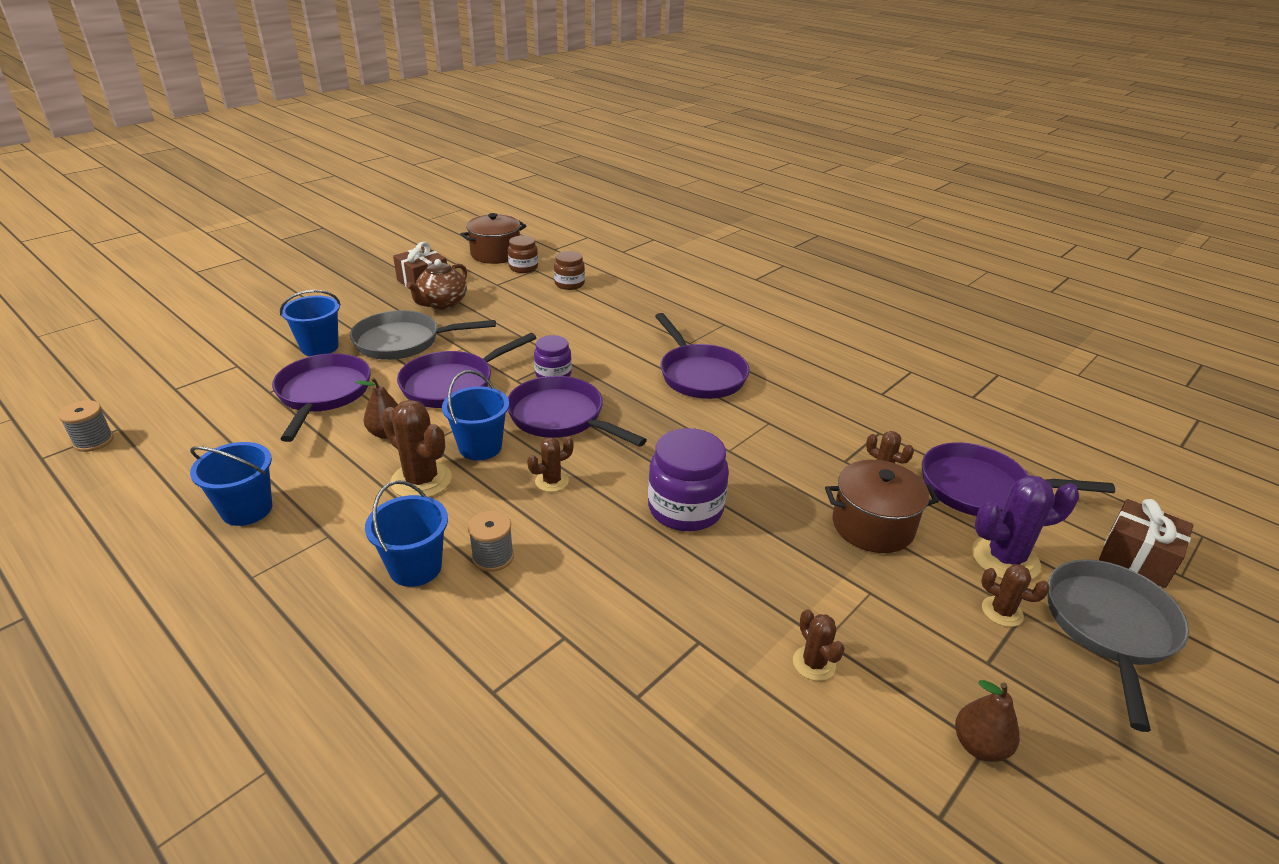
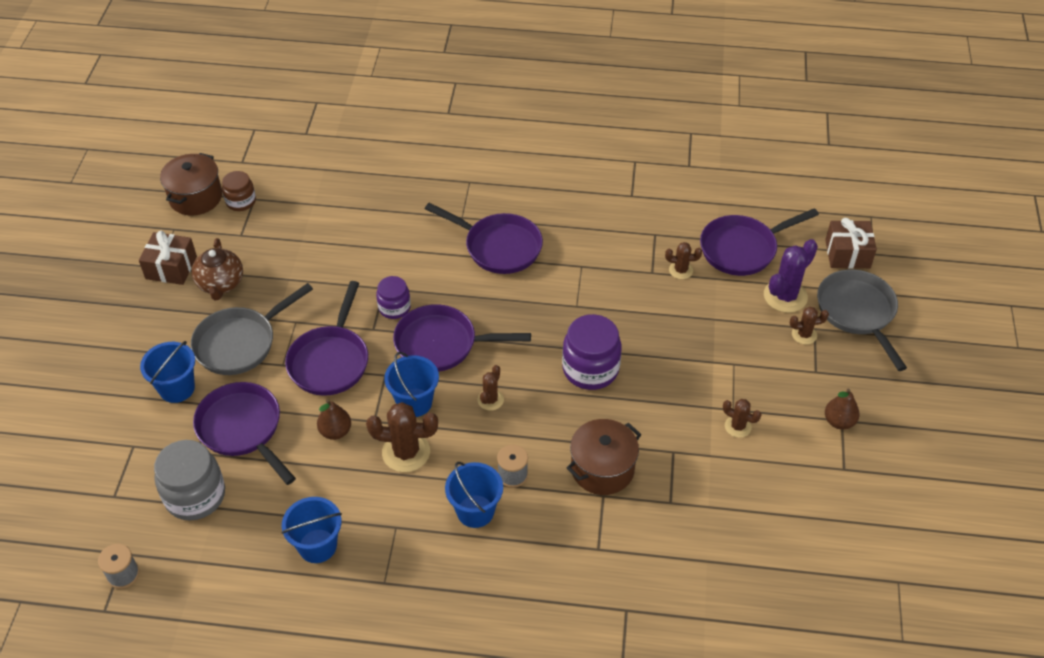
camera: 35 degrees left, 15 degrees up
brown jar [554,251,585,290] -> none
brown pot [825,460,939,553] -> brown pot moved to [567,419,641,495]
none -> grey jar [154,440,225,521]

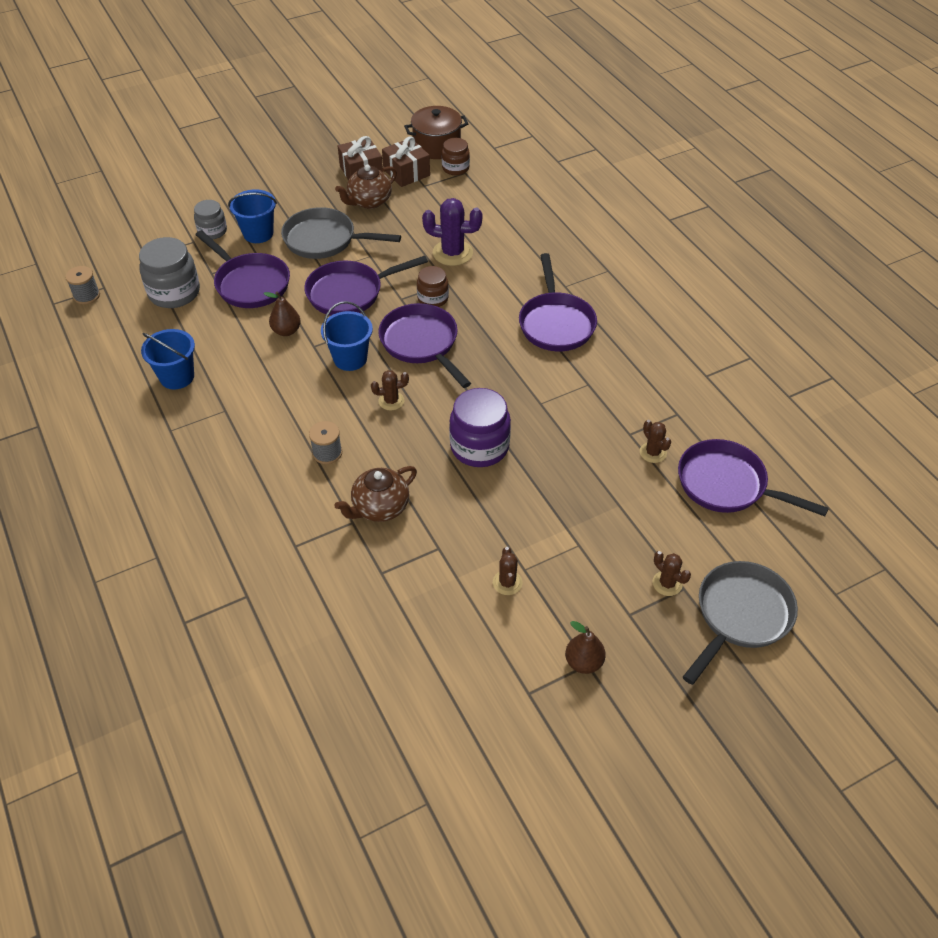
camera: 55 degrees right, 0 degrees up
purple pan [193,382,296,485] -> purple pan turned 120 degrees clockwise [195,230,290,308]
brown cactus [366,402,438,472] -> none
purple jar [376,276,411,319] -> brown jar [417,266,449,307]
blue bucket [445,462,503,528] -> none
brown pot [567,419,641,495] -> brown teapot [334,466,417,522]
purple cactus [764,239,818,313] -> purple cactus moved to [422,198,483,266]
brown gift [825,218,877,269] -> brown gift moved to [382,137,430,187]
none -> grey jar [194,200,227,239]

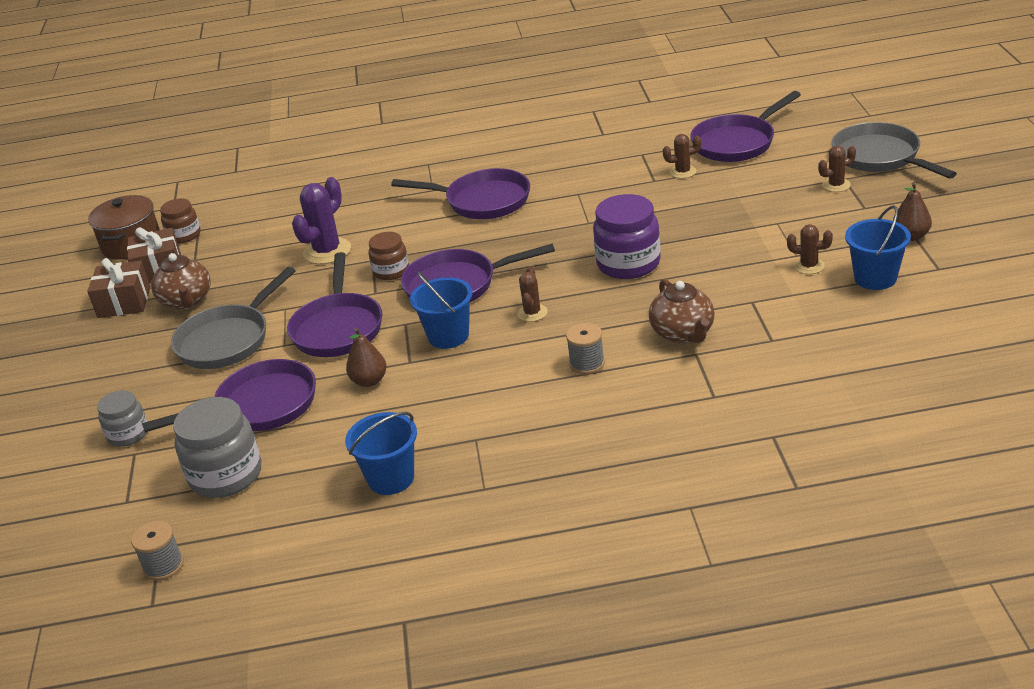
camera: 65 degrees left, 15 degrees down
blue bucket [228,189,277,243] -> blue bucket moved to [845,205,911,290]

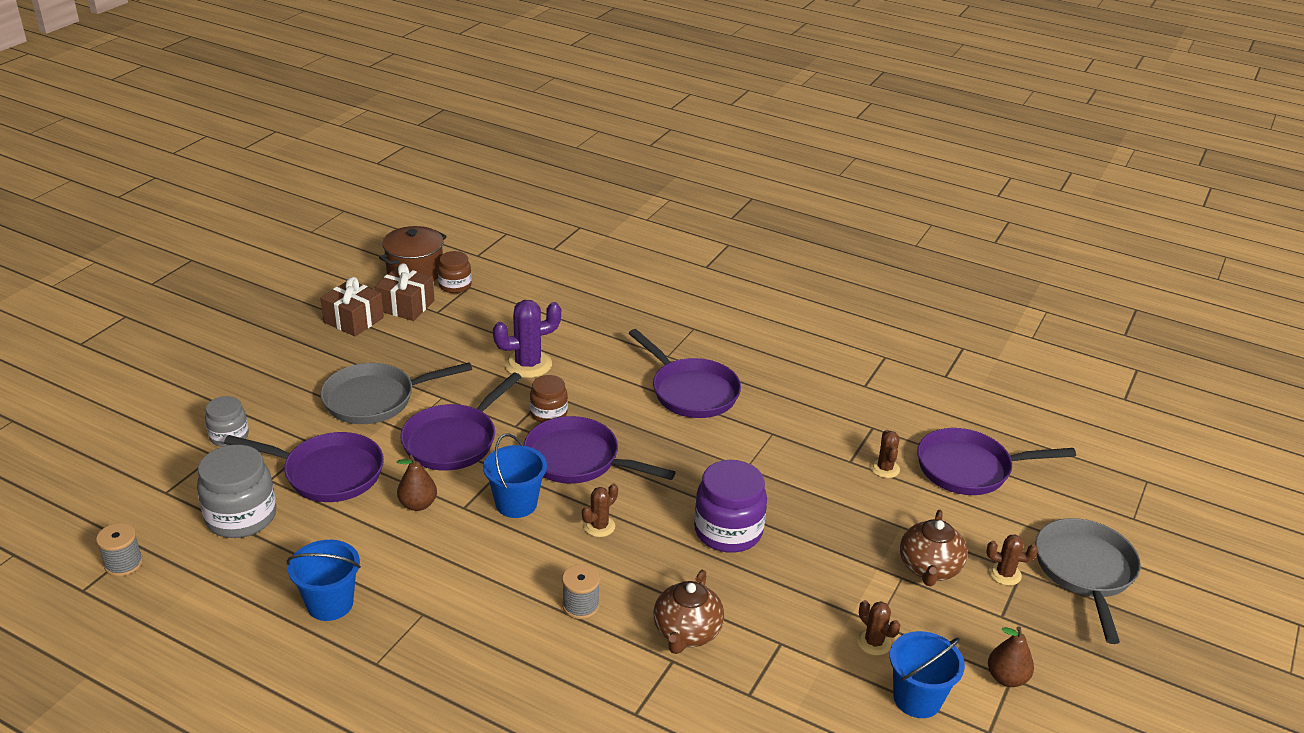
camera: 30 degrees right, 0 degrees up
brown teapot [151,253,211,310] -> brown teapot moved to [900,510,968,586]
brown cactus [663,134,701,178] -> brown cactus turned 60 degrees clockwise [870,430,900,478]

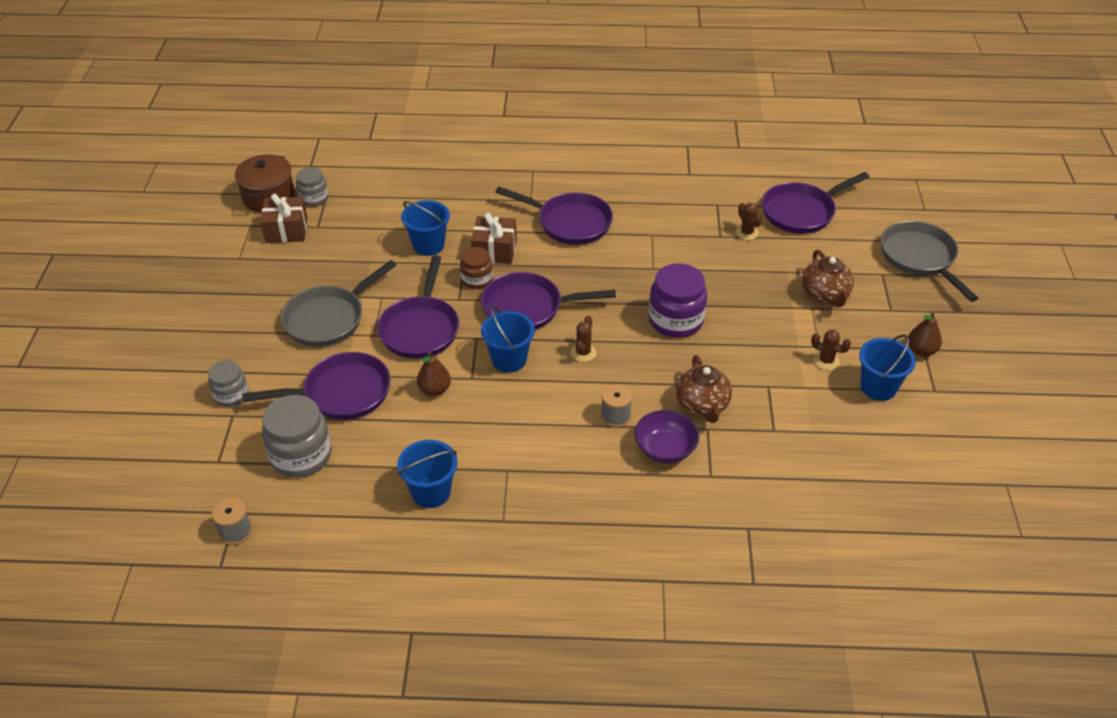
camera: 25 degrees left, 10 degrees up
brown gift [320,277,384,336] -> brown gift moved to [471,213,517,264]
brown jar [438,251,472,293] -> grey jar [296,167,328,207]
purple cactus [493,300,561,378] -> blue bucket [401,200,450,256]
brown cactus [986,535,1038,586] -> none
none -> purple bowl [634,410,699,464]

